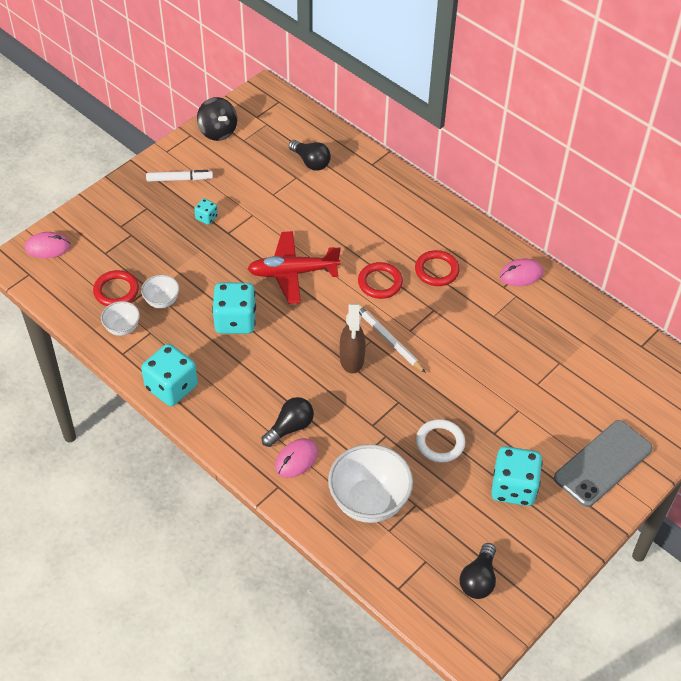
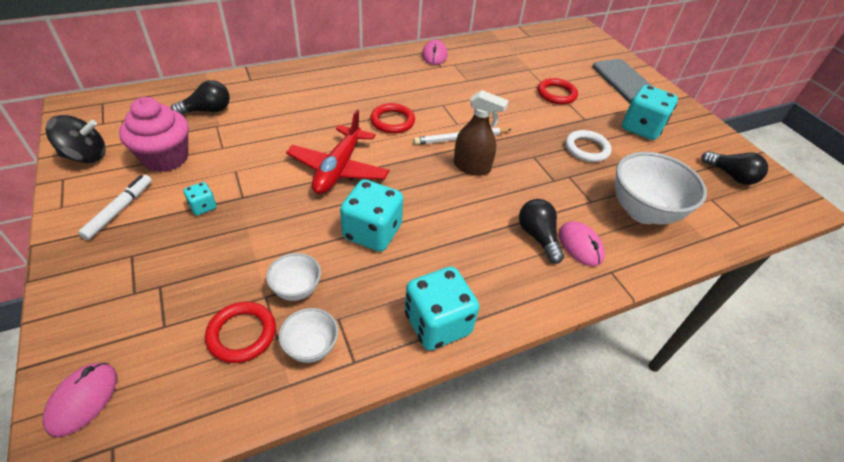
camera: 70 degrees left, 5 degrees down
red ring [415,250,460,286] -> red ring moved to [538,78,578,104]
none -> pink cupcake [119,97,189,172]

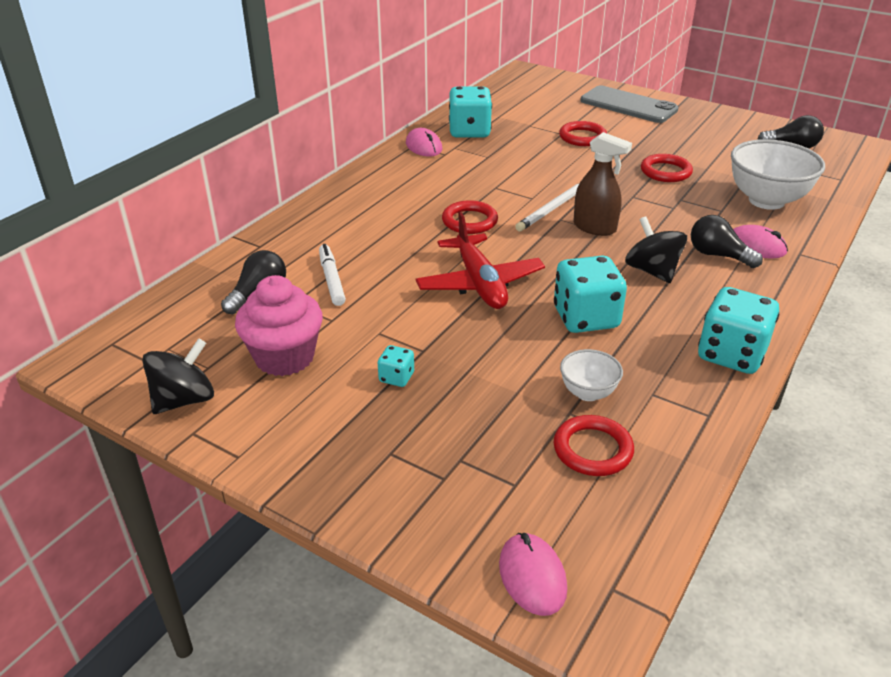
camera: 30 degrees left, 10 degrees down
white marker [78,175,152,240] -> white marker moved to [319,244,346,306]
white bowl [279,308,339,363] -> none
brown spray bottle [453,90,509,176] -> brown spray bottle turned 45 degrees clockwise [574,132,632,236]
white ring [565,130,612,162] -> red ring [641,154,693,182]
turquoise dice [622,85,678,140] -> turquoise dice moved to [449,86,492,138]
none -> black spinning top [625,216,687,283]

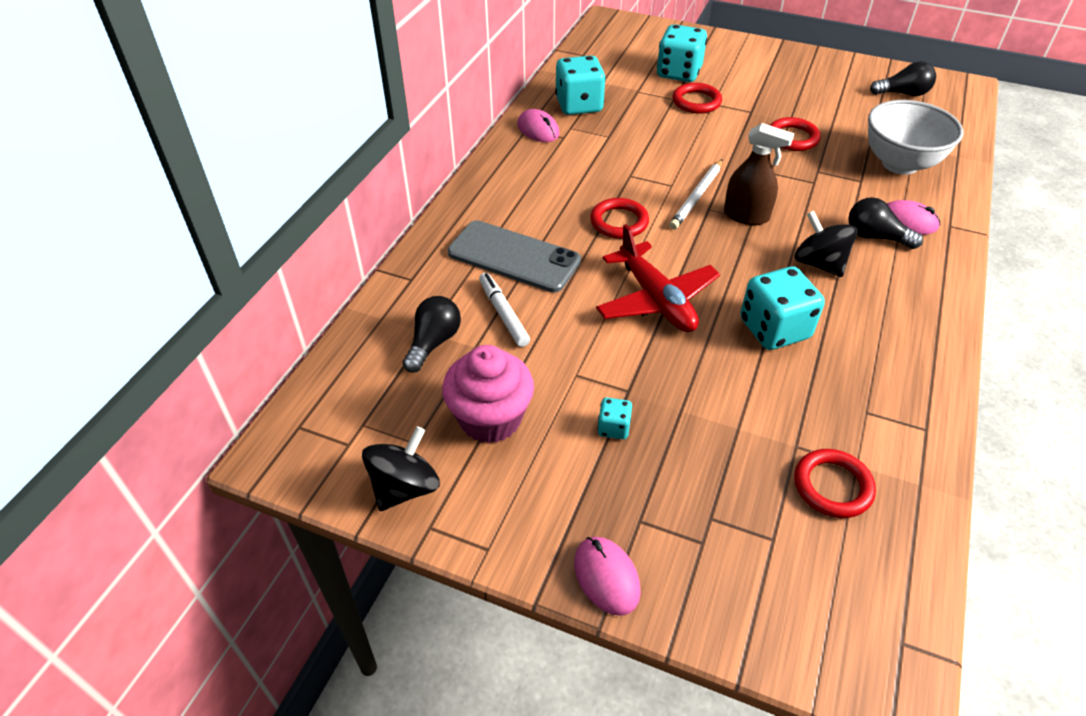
camera: 10 degrees left, 10 degrees up
pink mouse [499,533,567,616] -> pink mouse moved to [574,537,641,616]
white bowl [560,349,623,401] -> none
grey phone [580,86,679,123] -> grey phone moved to [448,220,581,293]
turquoise dice [698,287,779,374] -> turquoise dice moved to [657,24,707,82]

